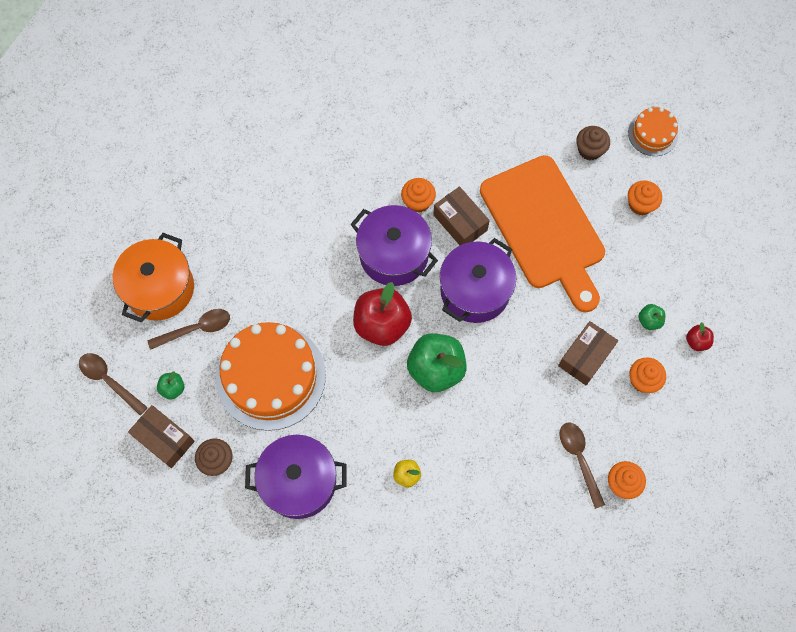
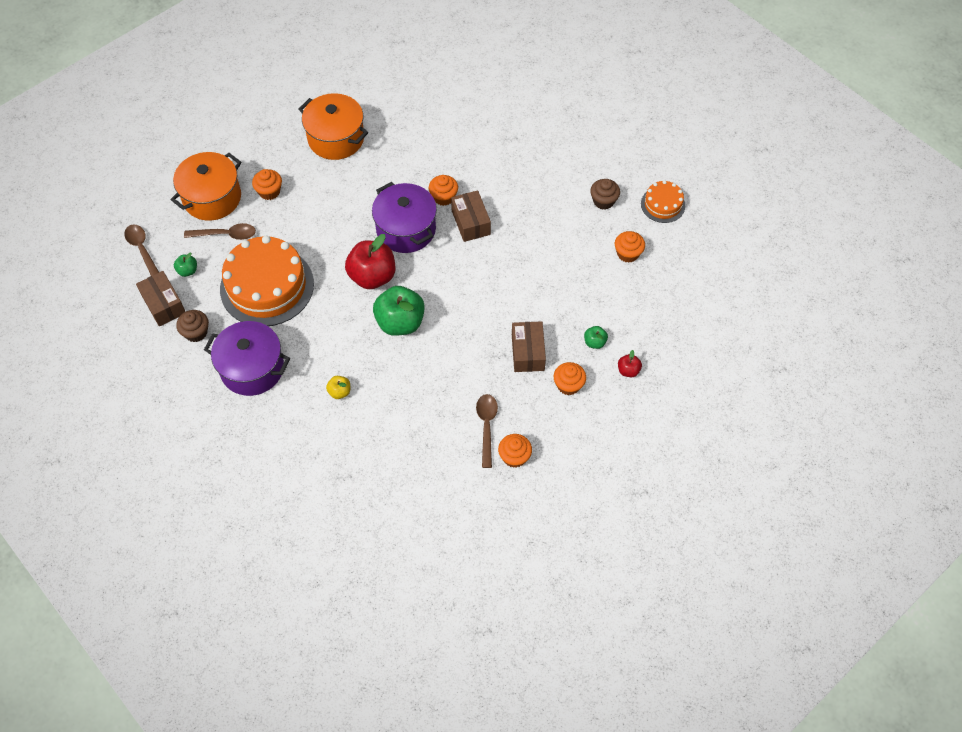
camera: 20 degrees right, 10 degrees down
purple pot [440,238,516,323] -> none
orange cutting board [480,155,605,312] -> none
brown box [558,321,618,385] -> brown box turned 60 degrees counterclockwise [512,321,546,372]
none -> orange cupcake [252,169,282,200]
none -> orange pot [299,93,368,160]

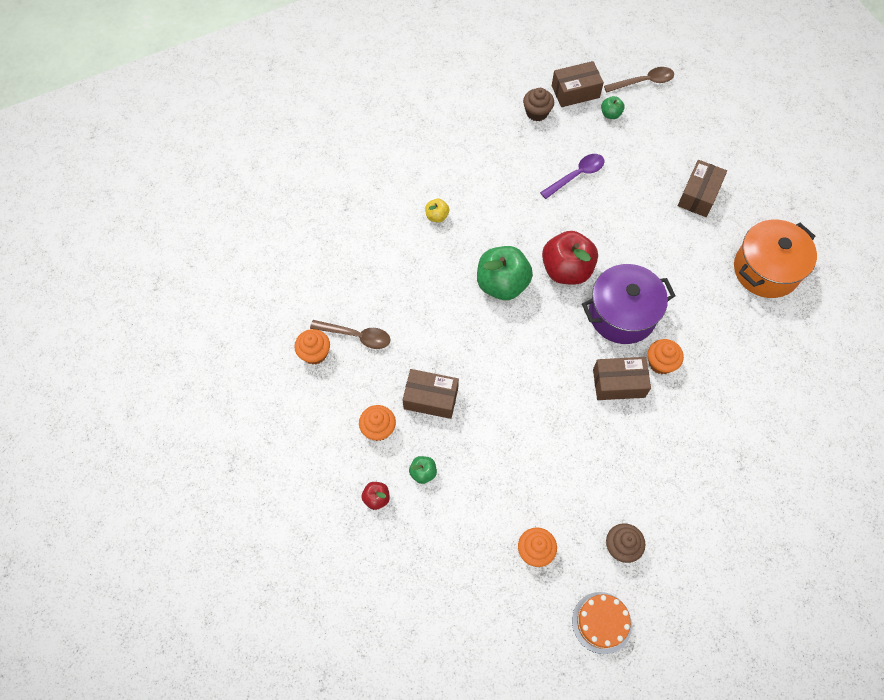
camera: 105 degrees right, 5 degrees up
orange pot [171,152,242,221] -> none
brown spoon [184,223,256,240] -> none
purple pot [204,321,290,396] -> none
orange cake [220,236,314,326] -> purple spoon [540,154,605,199]
orange cupcake [252,169,282,200] -> brown box [678,160,727,217]

